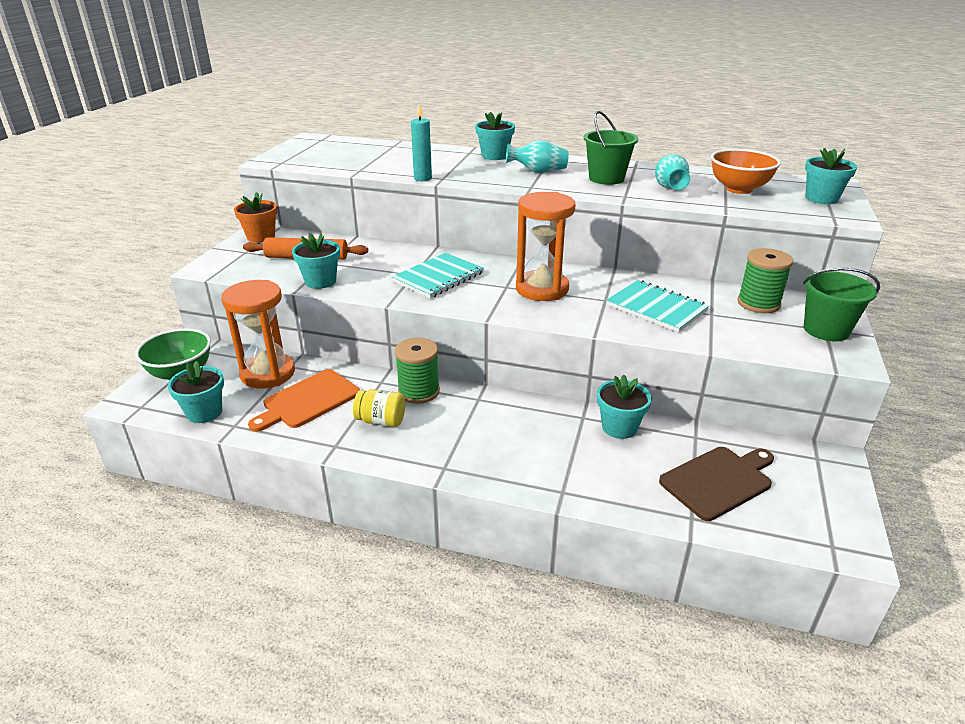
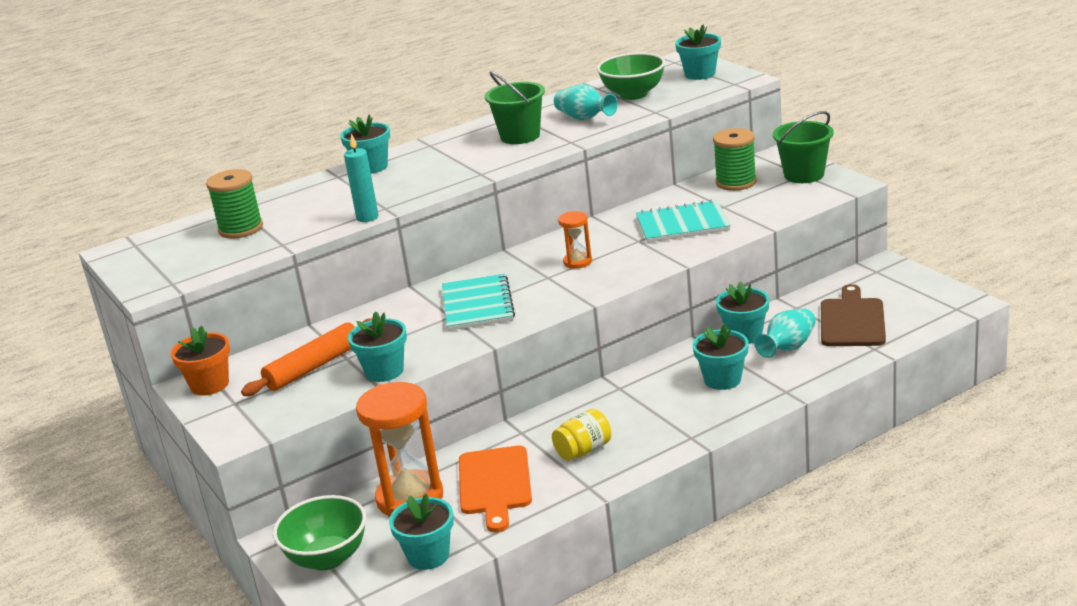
camera: 45 degrees left, 5 degrees down
green spool [395,338,440,404] -> green spool moved to [206,169,263,239]
turquoise vase [506,140,569,173] -> turquoise vase moved to [754,309,816,358]
orange hourglass [516,192,575,301] -> orange hourglass [558,211,592,269], size x0.49
orange bowl [711,149,781,194] -> green bowl [597,52,665,100]
none -> turquoise flower pot [693,324,749,390]

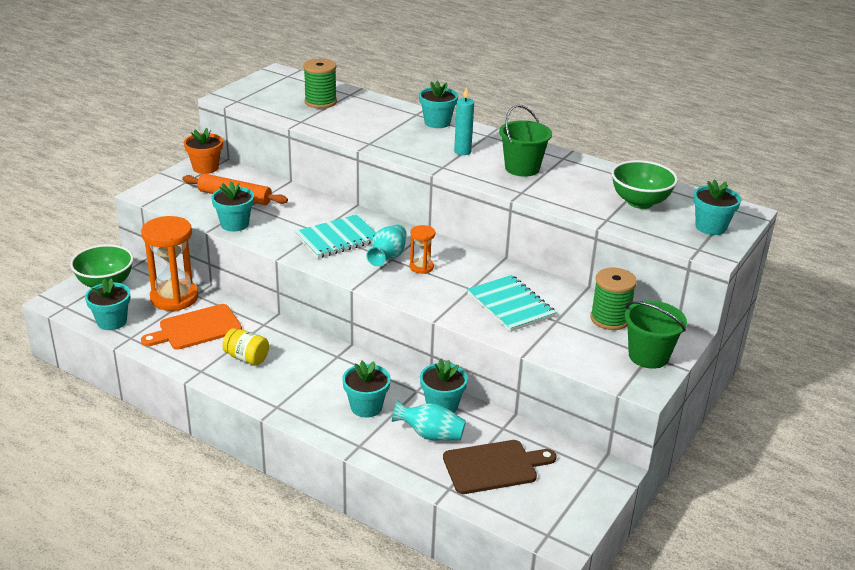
camera: 60 degrees right, 5 degrees up
turquoise candle [344,134,379,222] -> turquoise candle moved to [454,87,474,155]
turquoise vase [554,84,618,120] -> turquoise vase moved to [366,225,407,266]

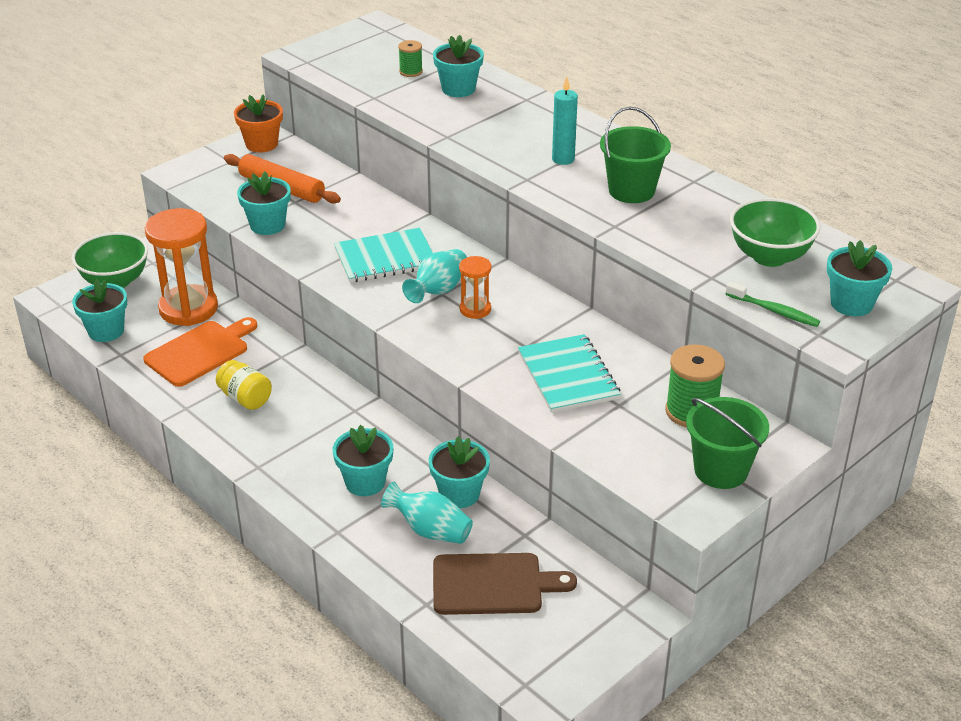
camera: 15 degrees right, 5 degrees up
orange cutting board [141,304,242,349] -> orange cutting board turned 150 degrees clockwise [143,317,258,387]
green spool [303,59,337,109] -> green spool [398,40,423,77], size x0.56
turquoise flower pot [419,81,458,128] -> turquoise flower pot moved to [433,35,484,97]
none -> green toothbrush [726,282,820,327]

